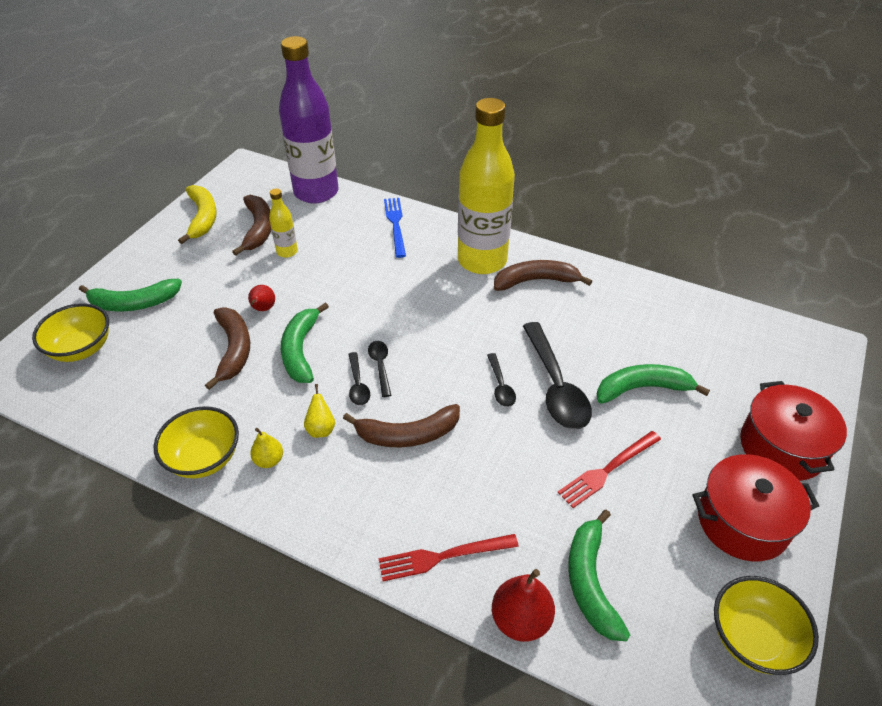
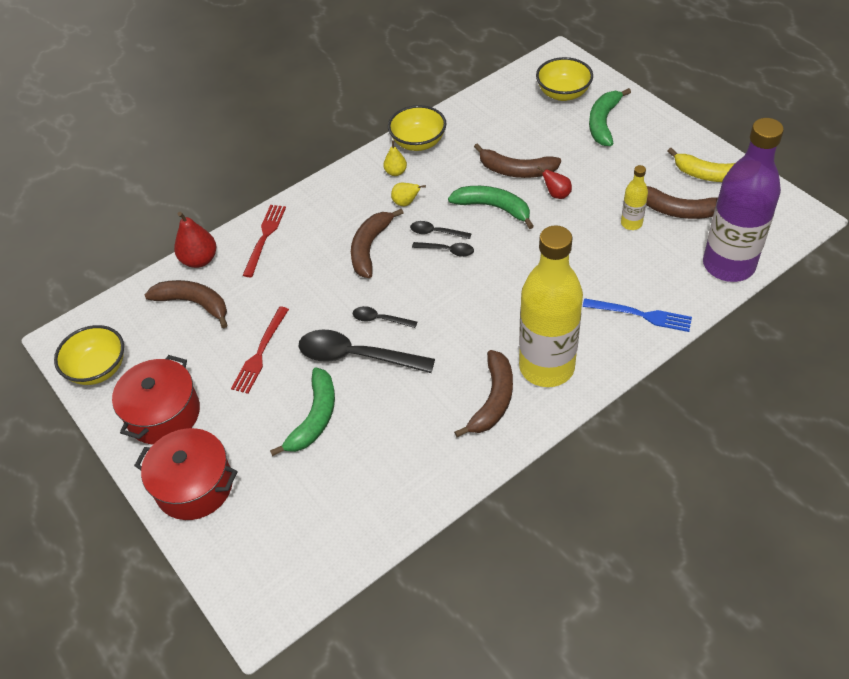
camera: 120 degrees right, 5 degrees up
red fork [558,431,661,508] -> red fork turned 150 degrees counterclockwise [231,307,289,394]
green banana [568,510,630,641] -> brown banana [145,280,228,328]

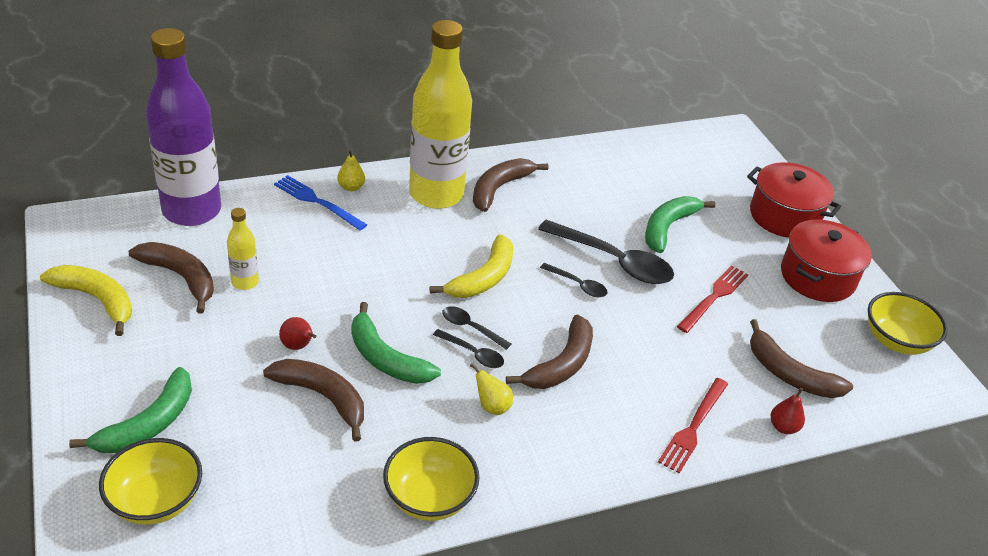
camera: 170 degrees left, 10 degrees down
red pear [174,212,216,268] -> red pear [770,388,805,434], size x0.60
yellow pear [383,140,407,176] -> yellow pear moved to [337,150,365,191]
none -> yellow banana [430,234,513,298]

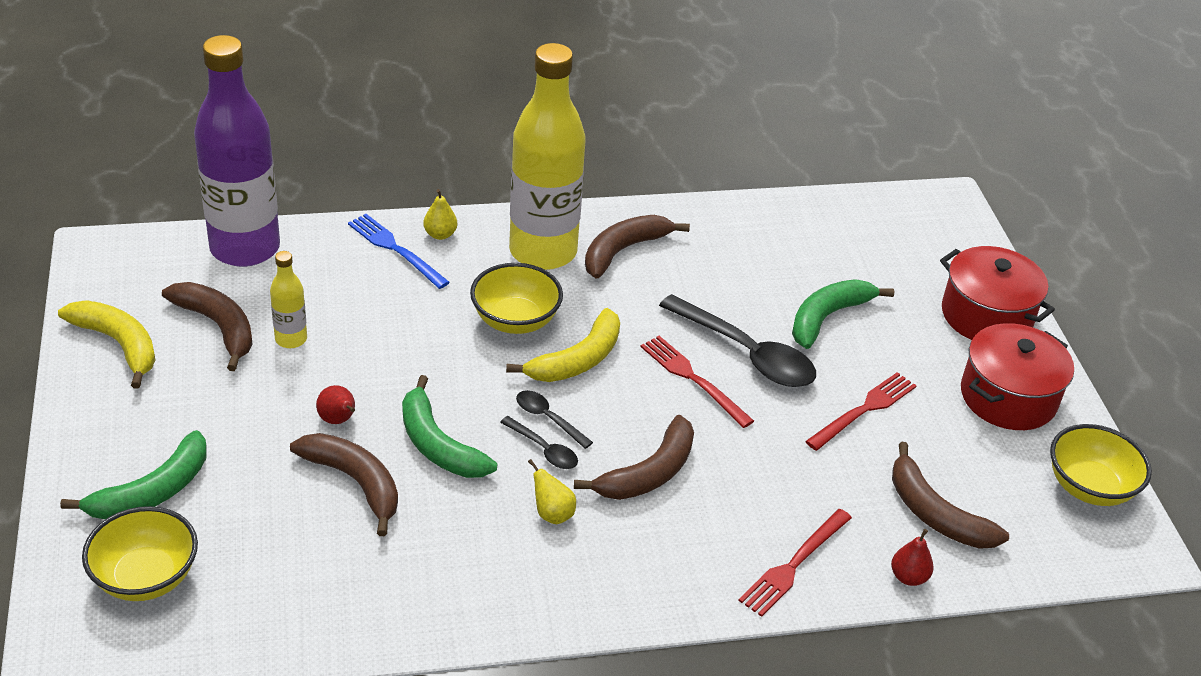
camera: 10 degrees right, 0 degrees up
yellow bowl [383,437,480,521] -> yellow bowl moved to [470,263,563,334]
black spoon [540,263,607,297] -> red fork [641,336,754,428]

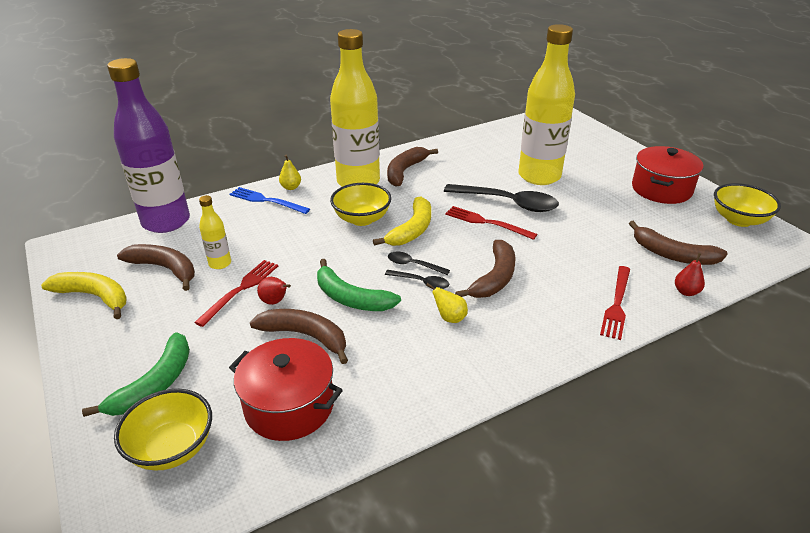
camera: 15 degrees left, 5 degrees down
green banana [792,279,894,349] -> yellow bottle [519,24,575,185]
red fork [805,372,917,451] -> red fork moved to [194,260,278,327]
red pot [940,246,1055,340] -> red pot moved to [229,338,343,441]

